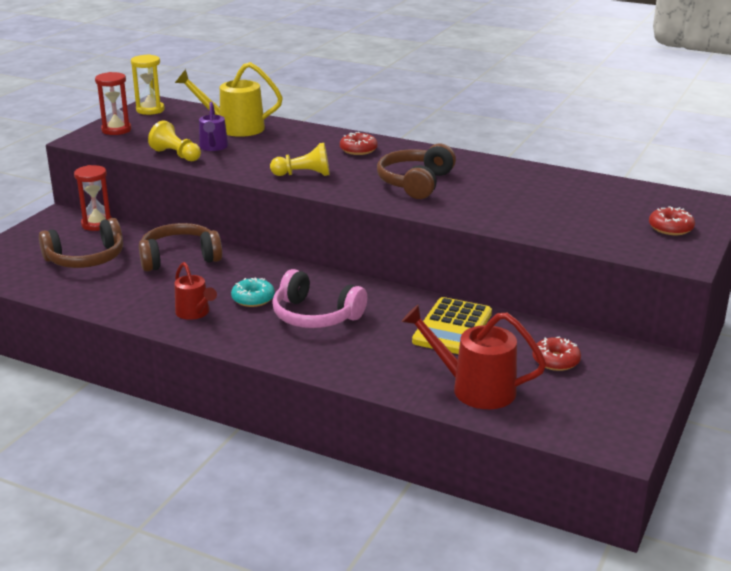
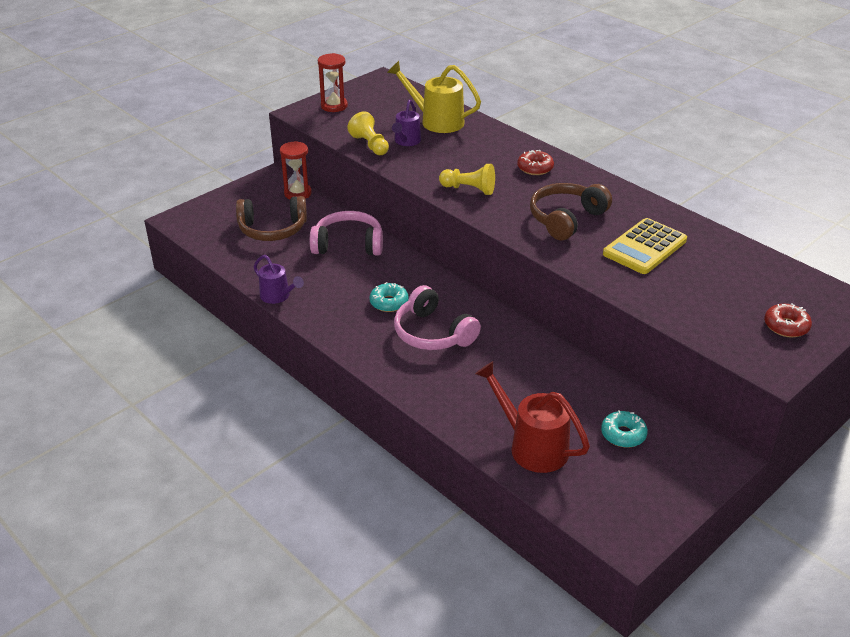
camera: 20 degrees right, 10 degrees up
yellow hourglass [131,54,165,115] -> none
brown headphones [139,223,222,272] -> pink headphones [310,211,383,256]
red watering can [174,262,217,320] -> none
yellow calculator [412,297,492,354] -> yellow calculator moved to [603,218,687,274]
red donut [532,336,581,371] -> turquoise donut [601,410,648,447]
none -> purple watering can [254,255,304,304]

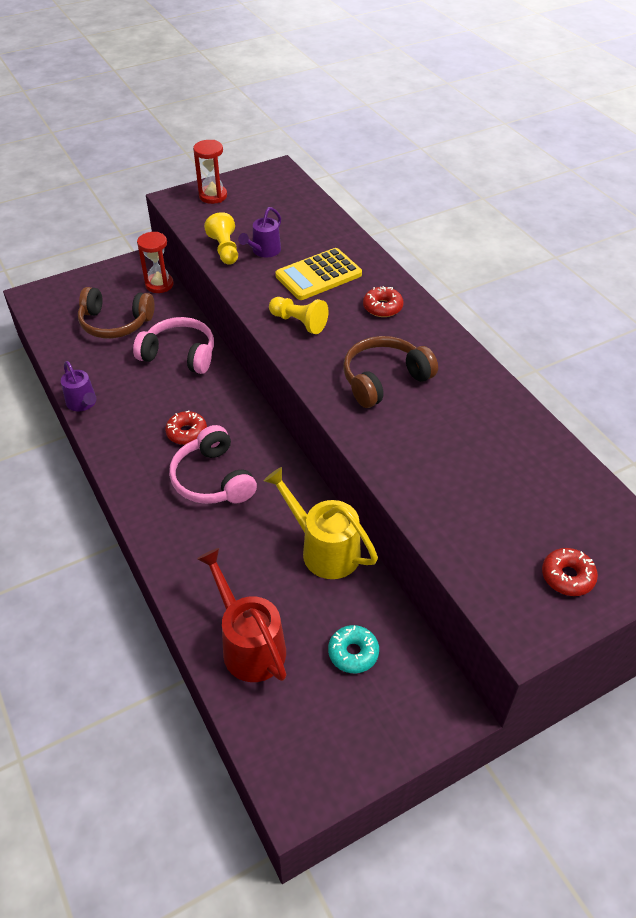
camera: 15 degrees right, 10 degrees up
turquoise donut [369,282,409,312] -> red donut [165,410,207,445]
yellow watering can [387,61,481,133] -> yellow watering can moved to [264,467,378,579]
yellow calculator [603,218,687,274] -> yellow calculator moved to [275,248,362,300]

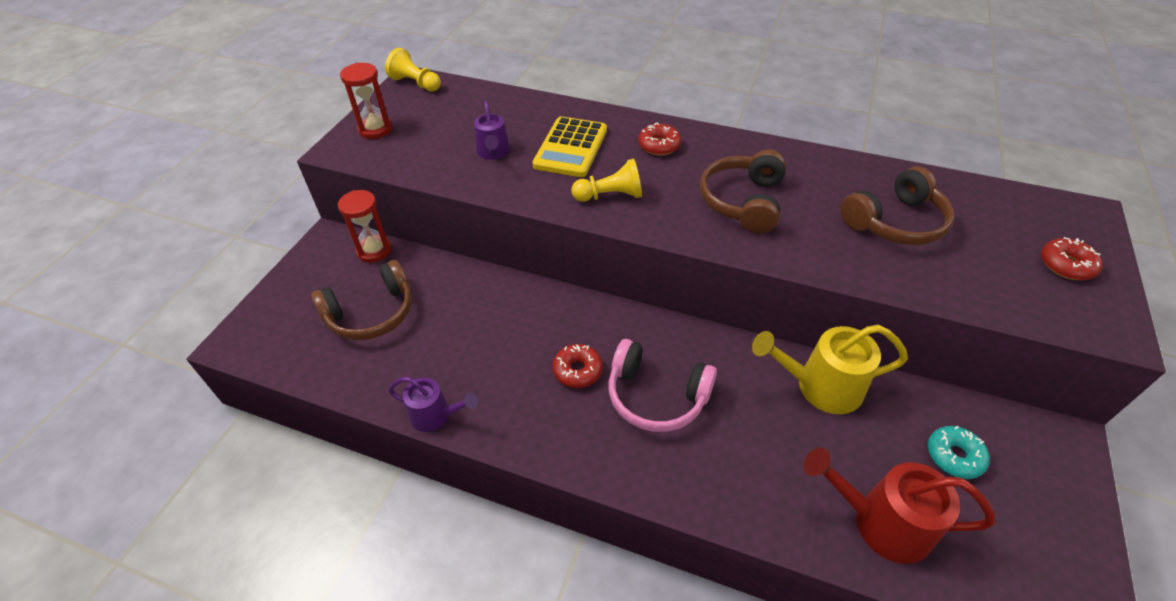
camera: 40 degrees left, 0 degrees up
pink headphones [133,317,214,374] -> none
yellow pawn [204,212,238,265] -> yellow pawn moved to [385,48,441,92]
none -> brown headphones [841,166,955,245]

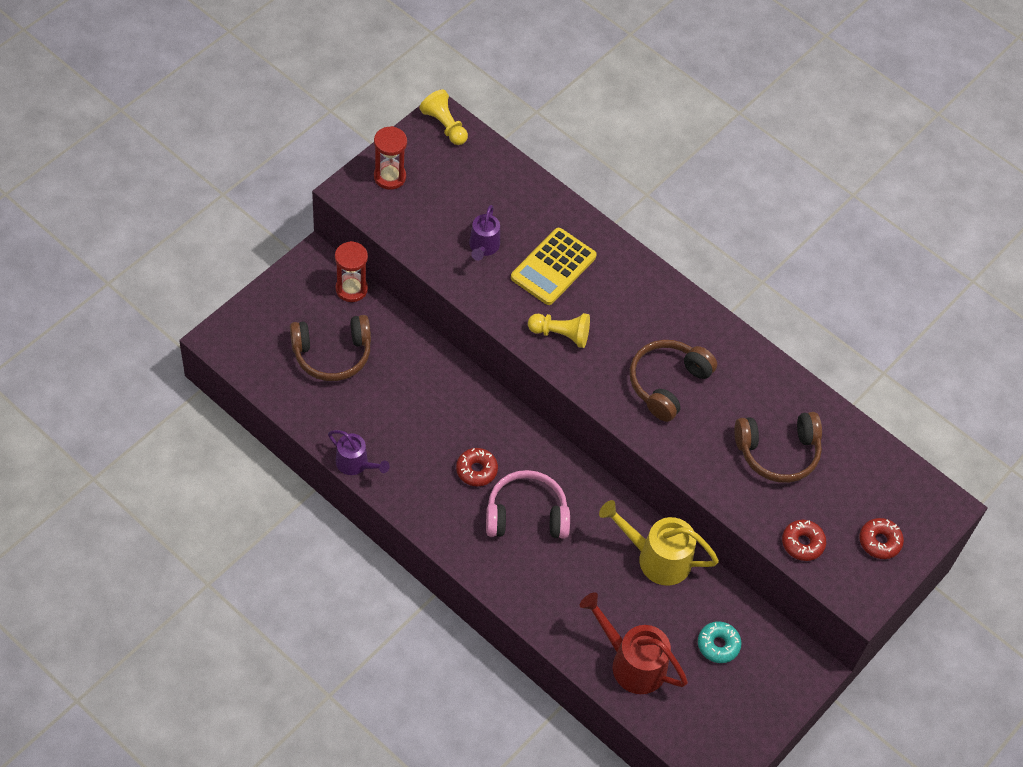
camera: 15 degrees right, 10 degrees up
pink headphones [608,339,717,432] -> pink headphones turned 135 degrees clockwise [486,470,570,539]
red donut [638,122,682,156] -> red donut moved to [782,520,826,561]

